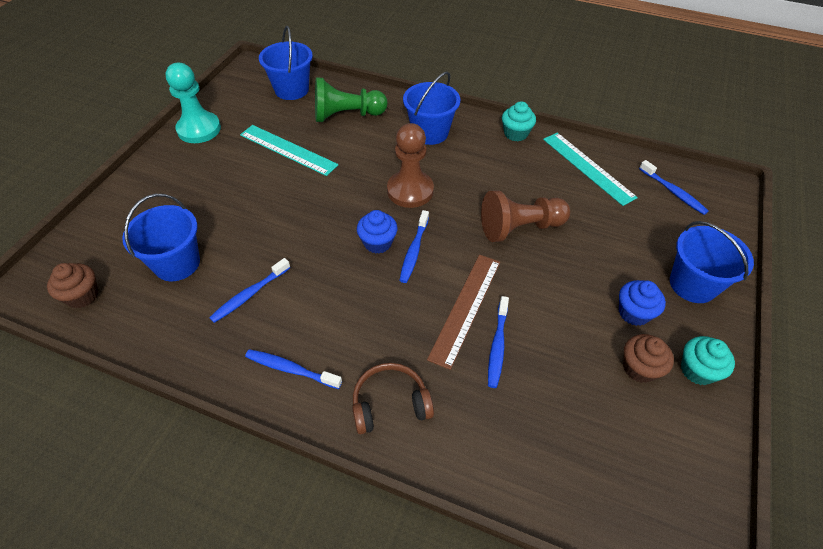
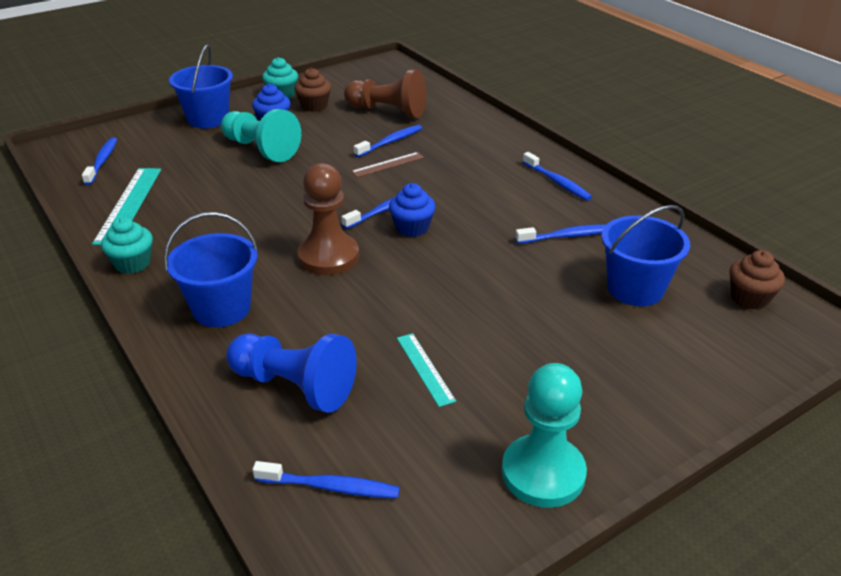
camera: 145 degrees left, 15 degrees down
turquoise ruler [240,125,339,176] -> turquoise ruler [397,333,456,407], size x0.58
blue bucket [259,26,313,100] -> blue toothbrush [253,461,400,498]
green pawn [315,77,387,122] -> blue pawn [226,333,357,413]
brown headphones [352,363,434,434] -> none
brown ruler [427,255,500,370] -> brown ruler [351,152,424,177], size x0.58
brown pawn [481,190,570,242] -> brown pawn moved to [344,69,426,118]
none -> turquoise pawn [221,109,301,162]

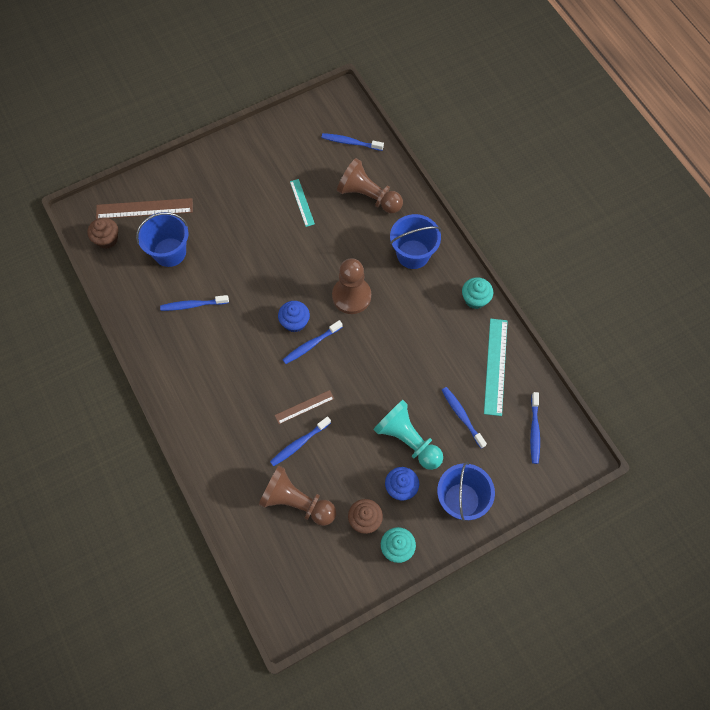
camera: 175 degrees left, 30 degrees up
blue pawn [226,333,357,413] -> brown pawn [337,158,403,213]
turquoise pawn [502,363,587,508] -> none
blue toothbrush [523,152,592,201] -> blue toothbrush moved to [442,387,487,449]
none -> brown ruler [96,198,193,219]

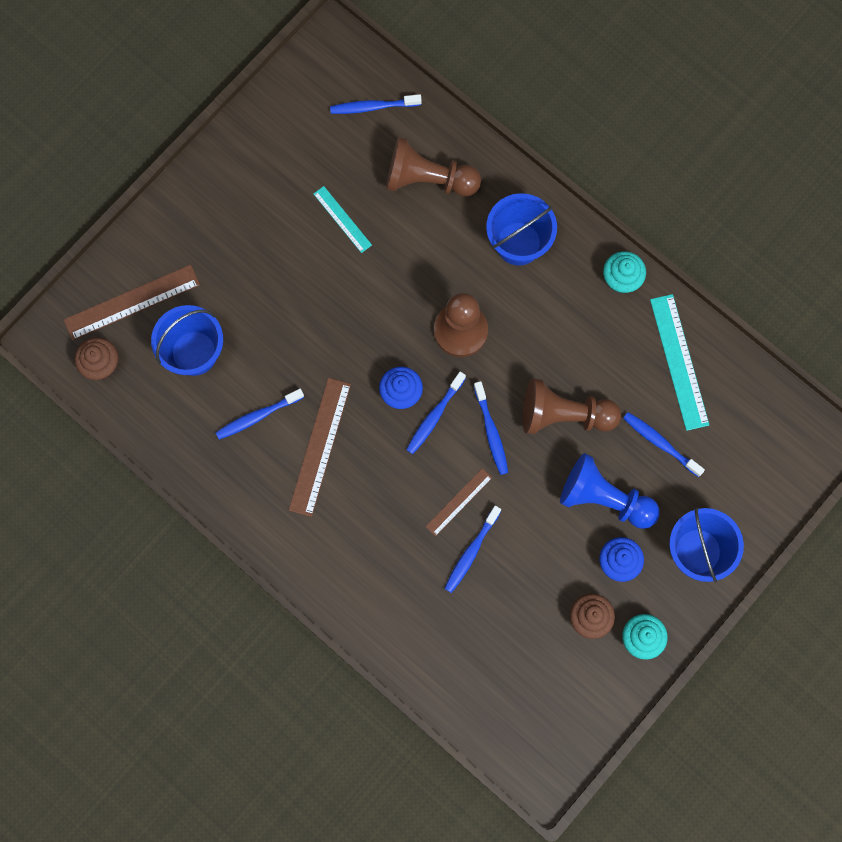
camera: 20 degrees left, 10 degrees up
brown pawn [259,465,336,526] -> brown pawn moved to [523,378,621,434]
turquoise pawn [373,400,443,470] -> blue pawn [560,453,660,529]
blue toothbrush [530,392,540,464] -> blue toothbrush moved to [474,381,508,475]
none -> brown ruler [289,378,351,517]

